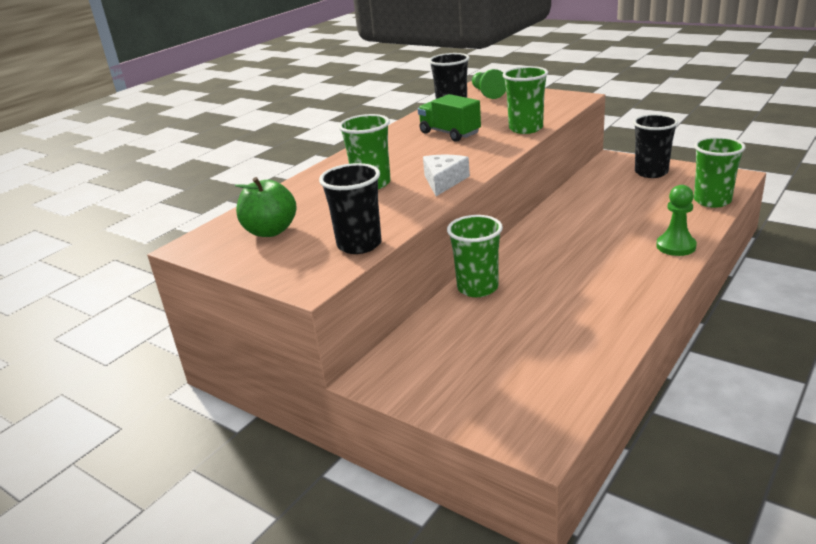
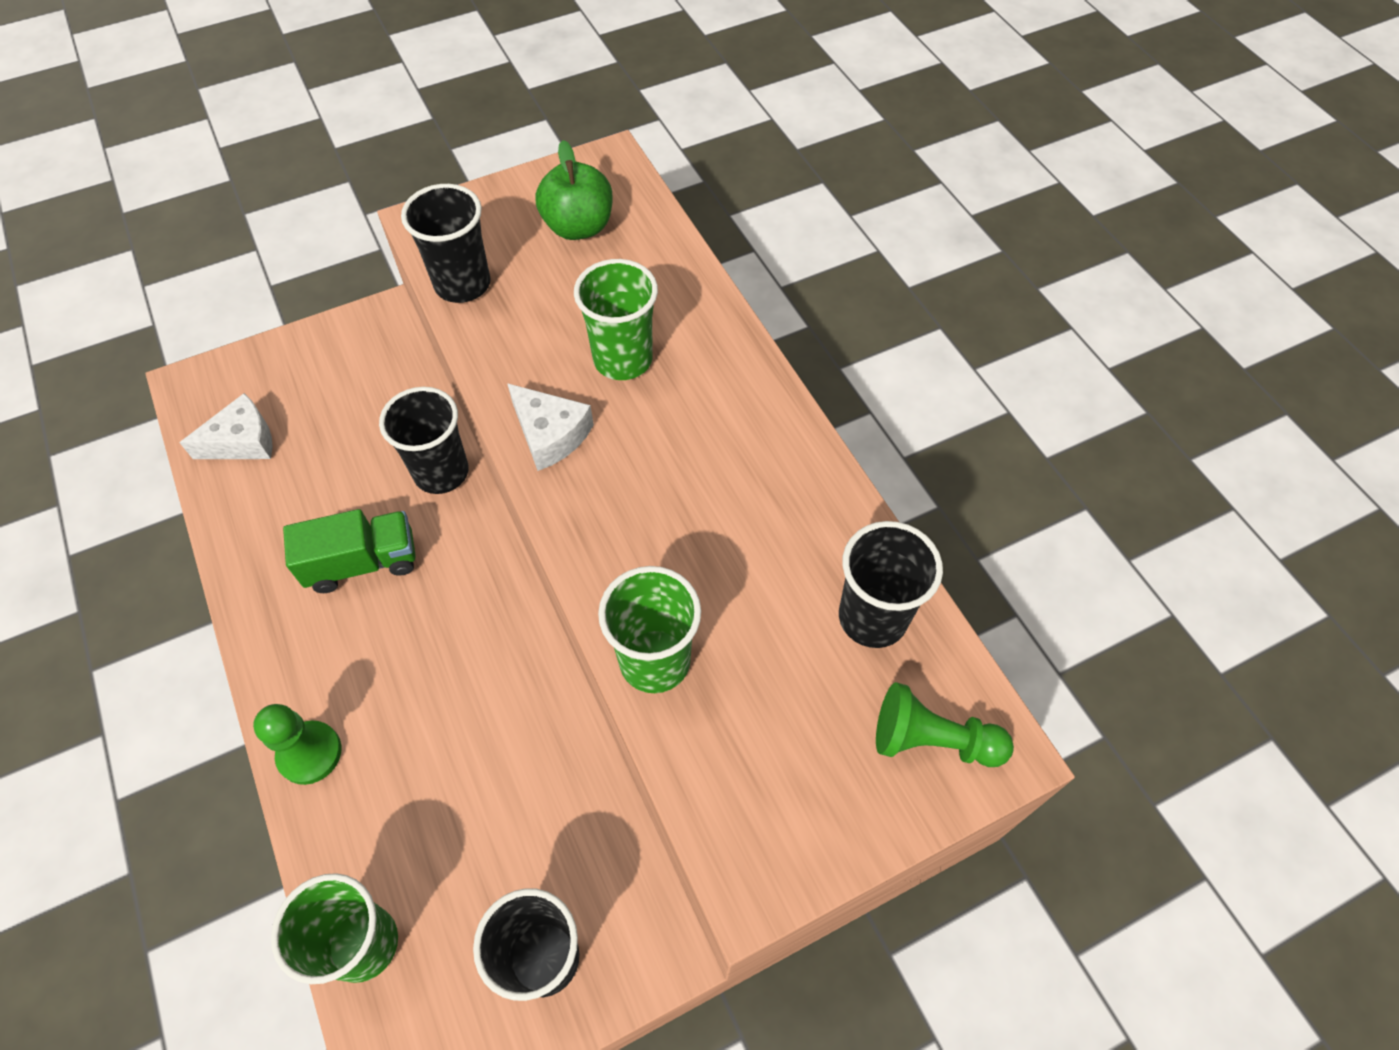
camera: 115 degrees right, 30 degrees up
green truck [418,94,481,142] -> green truck moved to [283,509,416,593]
green cup [447,215,503,297] -> black cup [379,387,469,494]
none -> white cheese [179,393,273,459]

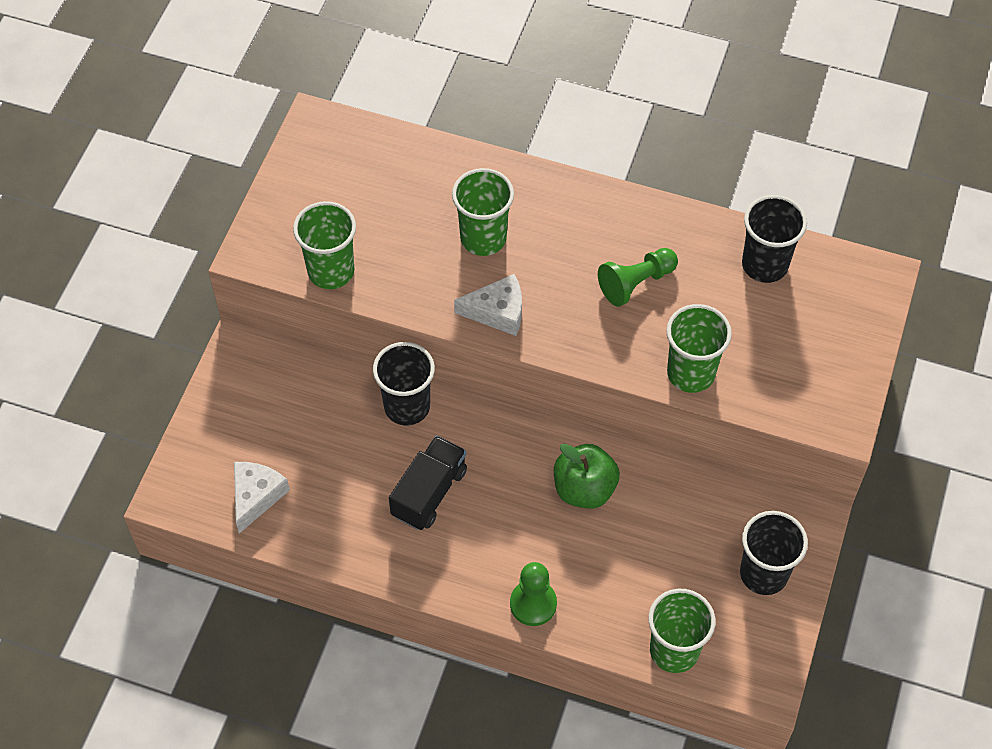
camera: 45 degrees left, 0 degrees up
green truck [283,509,416,593] -> black truck [389,435,467,530]
black cup [401,184,491,303] -> green cup [293,201,356,289]
green apple [535,140,613,240] -> green apple moved to [554,444,620,509]
green pawn [876,682,1014,767] -> green pawn moved to [598,248,678,307]

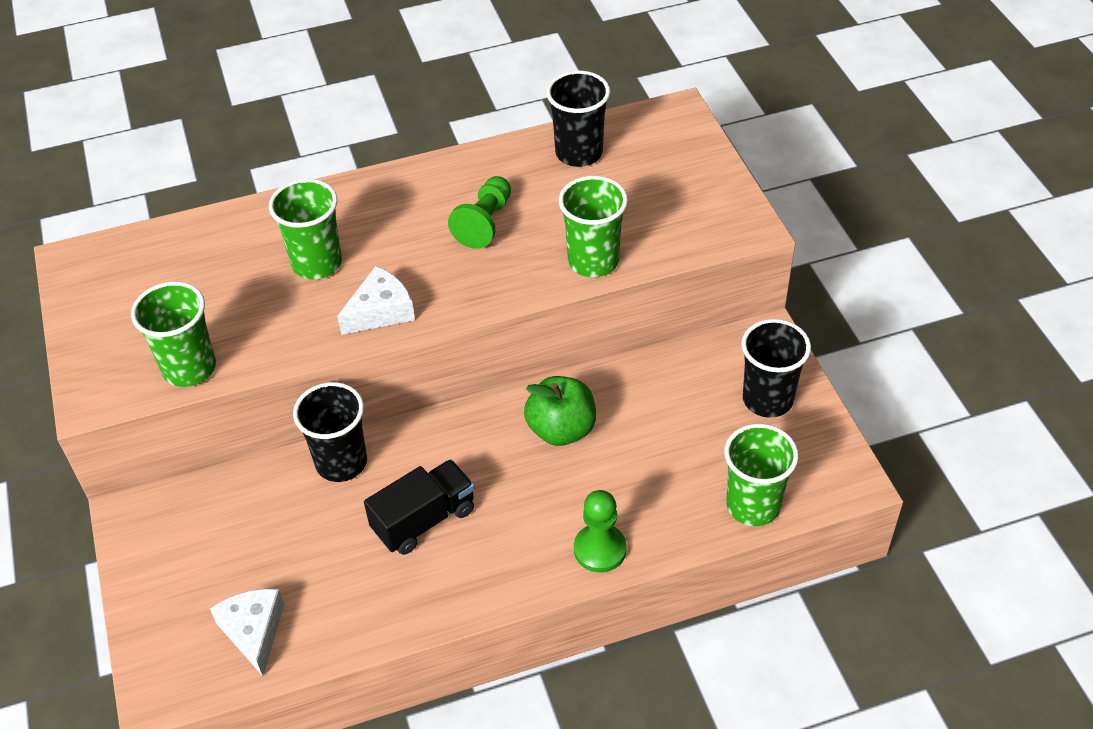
camera: 35 degrees left, 10 degrees down
black truck [389,435,467,530] -> black truck turned 60 degrees clockwise [364,459,475,555]

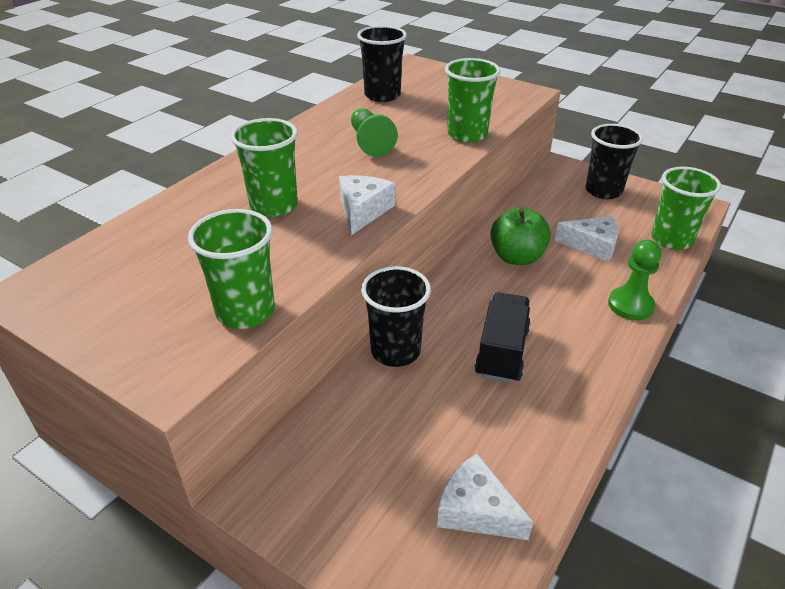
camera: 40 degrees left, 10 degrees down
none -> white cheese [554,216,618,262]

